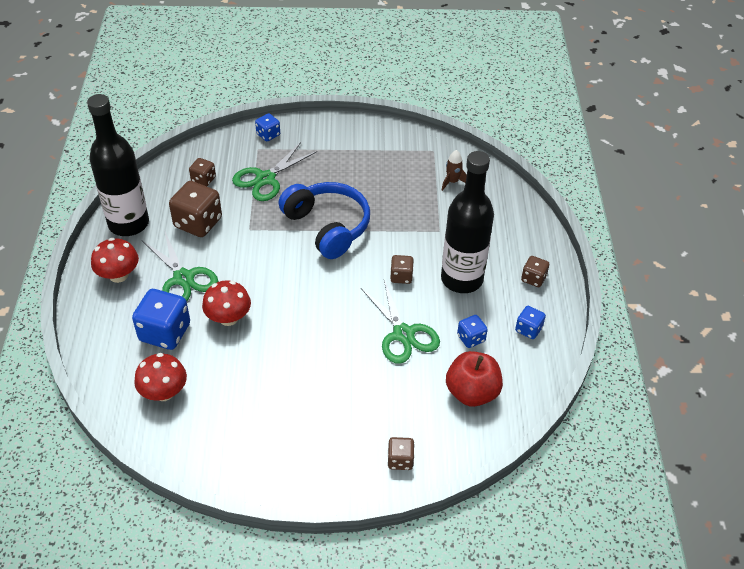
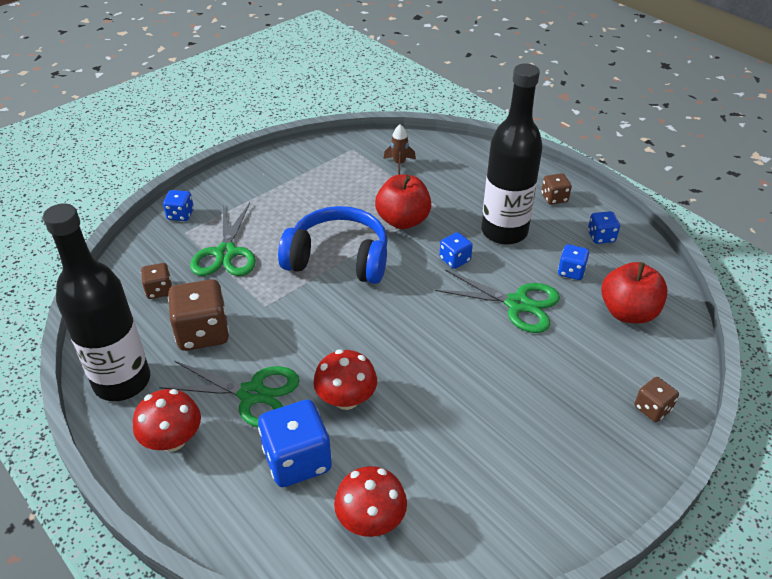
camera: 40 degrees left, 5 degrees down
brown dice [390,255,414,284] -> blue dice [439,232,473,269]
none -> red apple [375,174,431,229]

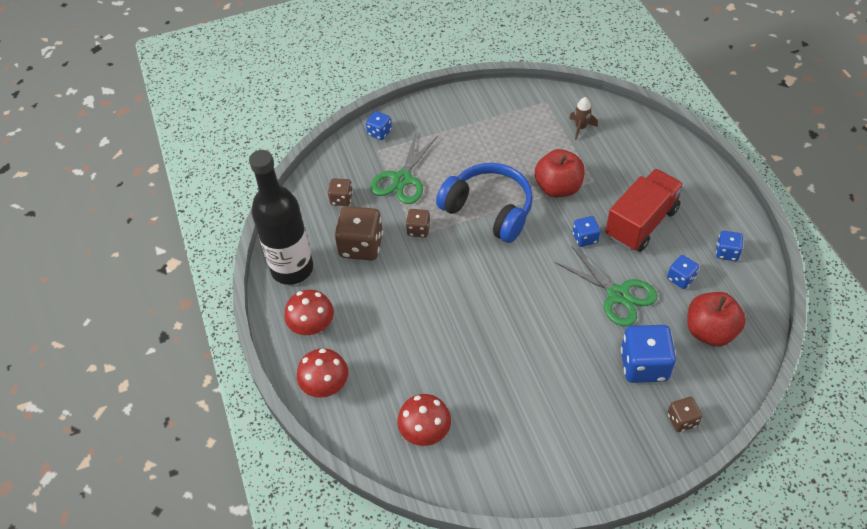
camera: 25 degrees right, 10 degrees up
green scissors [159,361,299,427] -> none
blue dice [258,400,332,487] -> blue dice moved to [621,325,676,383]
red mushroom [314,349,377,410] -> red mushroom moved to [297,348,348,398]
black bottle [481,63,543,245] -> red truck [605,169,684,252]
brown dice [541,173,572,205] -> brown dice moved to [406,209,430,237]

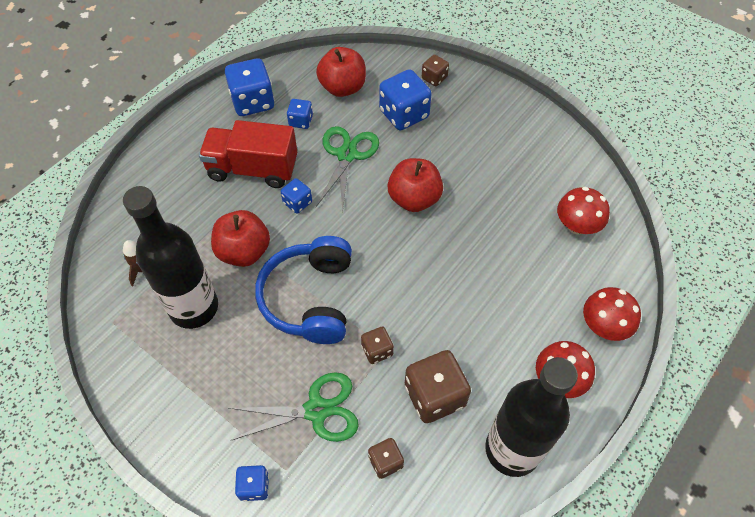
camera: 125 degrees left, 5 degrees up
blue dice [716,231,743,261] -> blue dice [225,58,274,116], size x1.86
none -> black bottle [123,186,218,329]
none -> red apple [387,158,443,212]

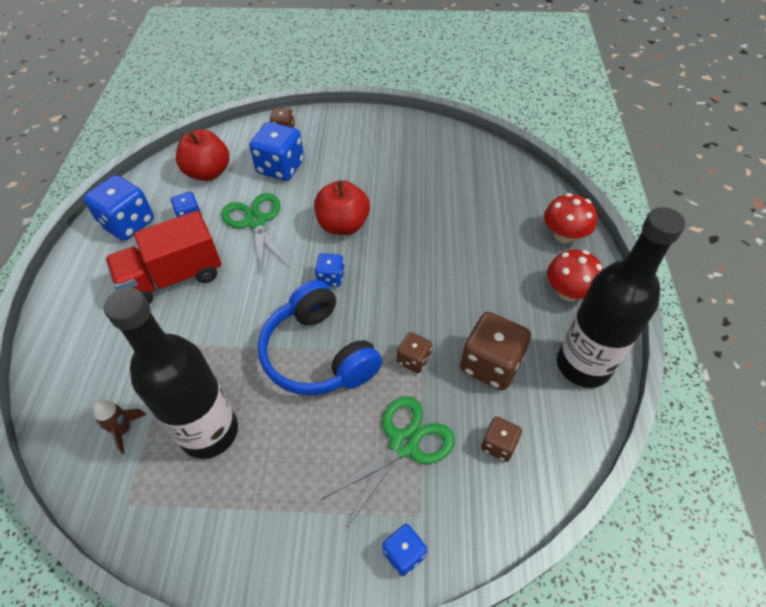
camera: 35 degrees left, 5 degrees down
red apple [211,210,270,267] -> none
blue dice [281,178,312,214] -> blue dice moved to [315,253,345,287]
red mushroom [557,187,610,235] -> none

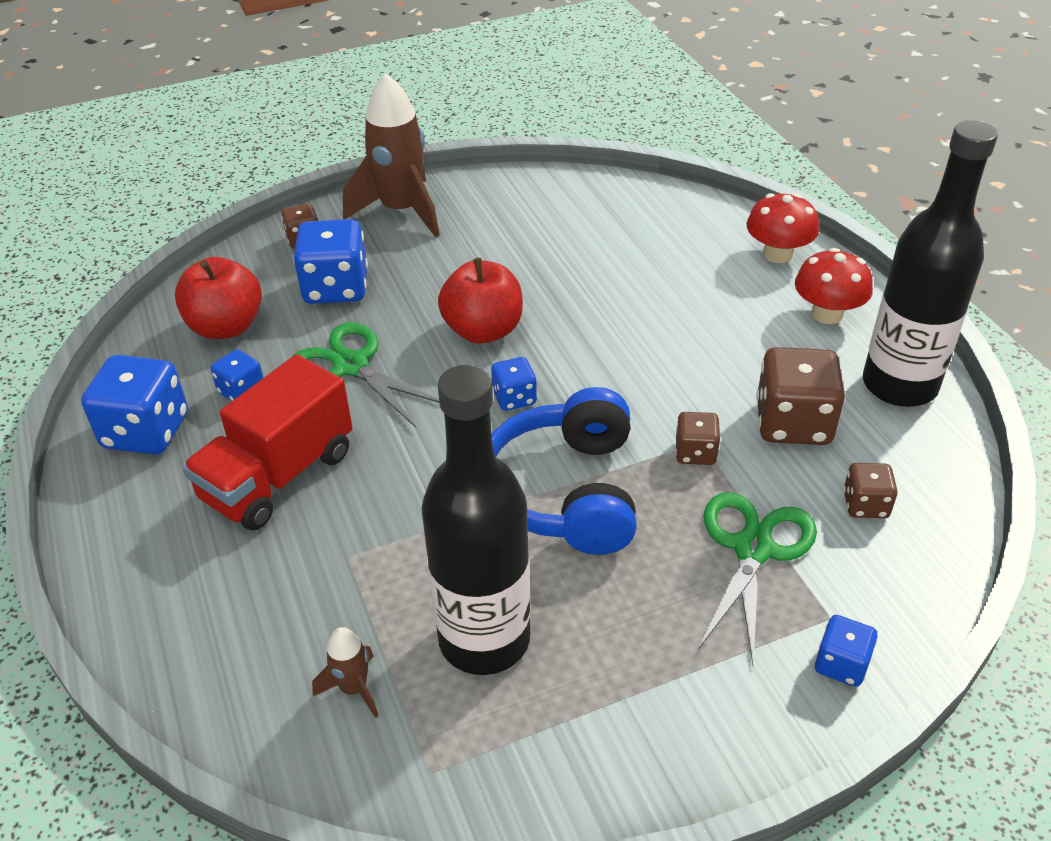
camera: 25 degrees left, 10 degrees down
blue headphones [258,280,382,395] -> blue headphones turned 60 degrees clockwise [492,387,637,555]
none -> brown rocket [343,73,440,238]

